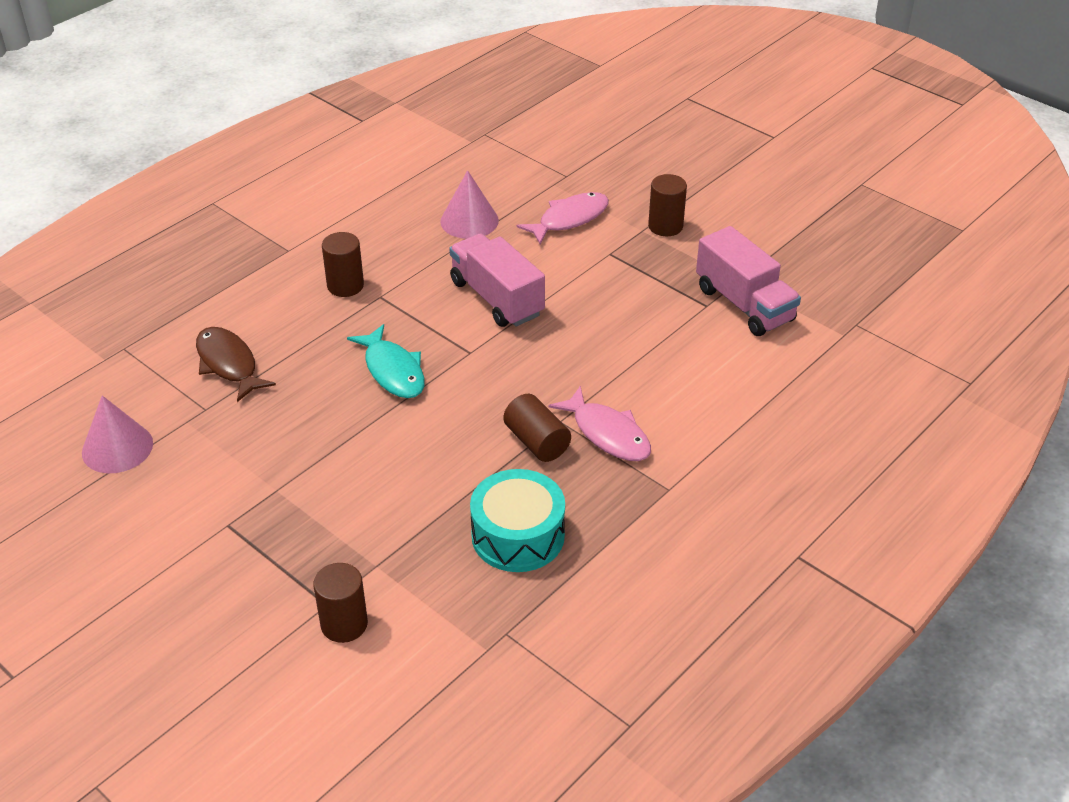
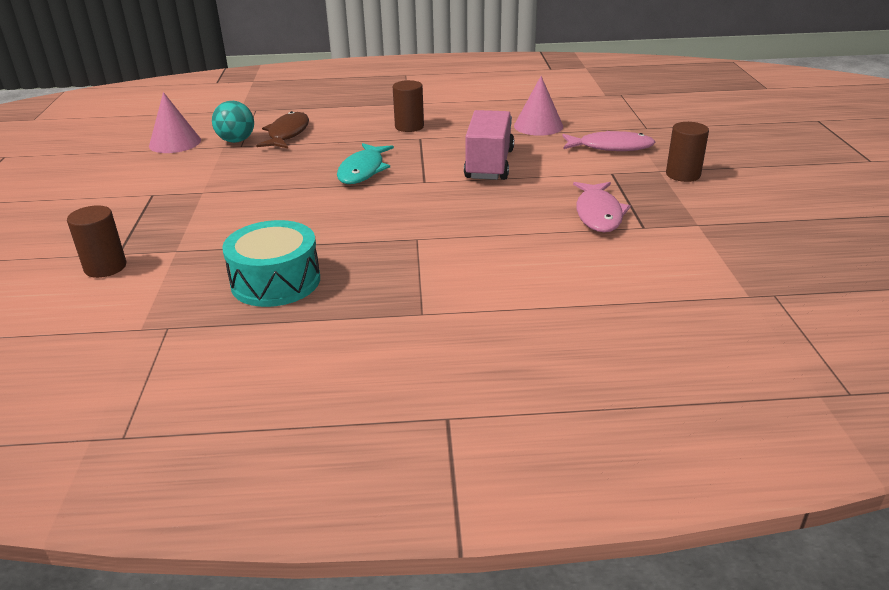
camera: 45 degrees right, 10 degrees down
brown cylinder [503,394,571,462] -> none
pink fish [549,386,651,461] -> pink fish moved to [573,182,631,233]
pink truck [696,226,801,336] -> none
none -> turquoise ball [212,101,254,143]

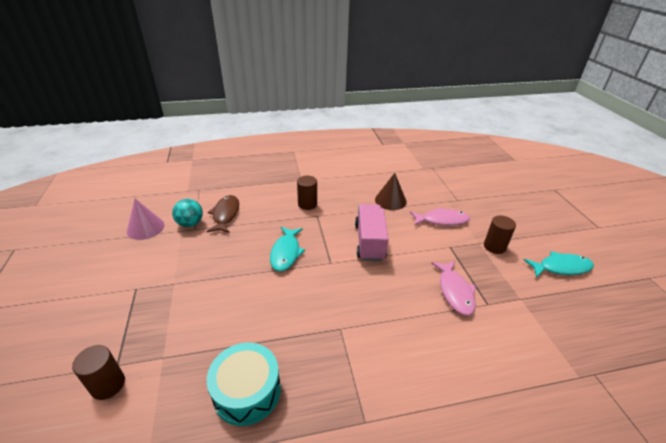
camera: 10 degrees left, 5 degrees up
pink cone [514,76,563,136] -> brown cone [375,173,407,210]
none -> turquoise fish [524,251,594,278]

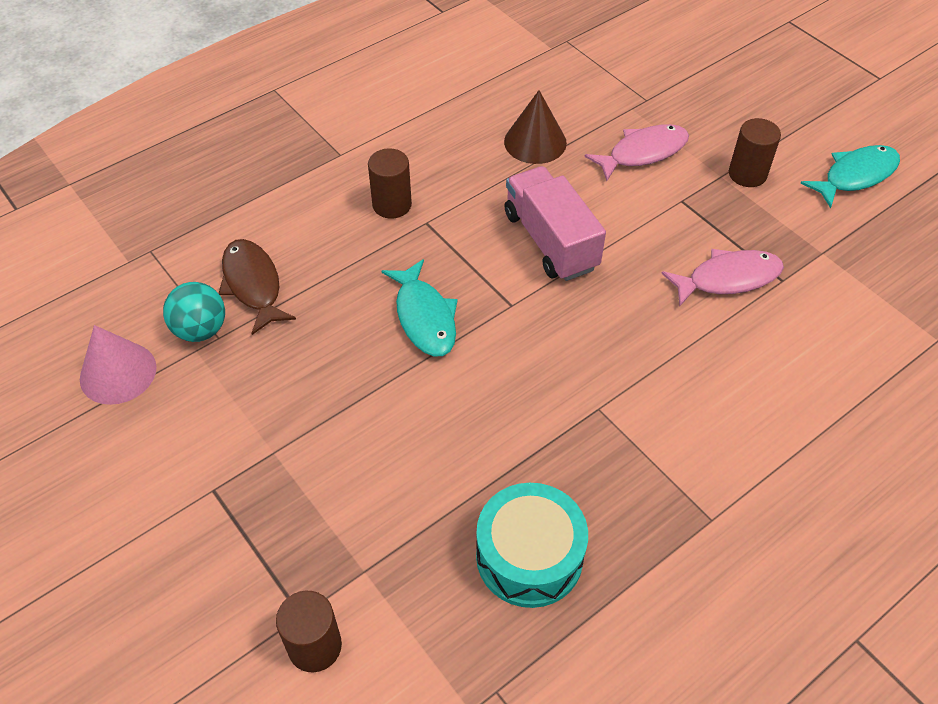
camera: 25 degrees left, 15 degrees up
pink fish [431,261,476,316] -> pink fish turned 75 degrees counterclockwise [661,249,784,307]

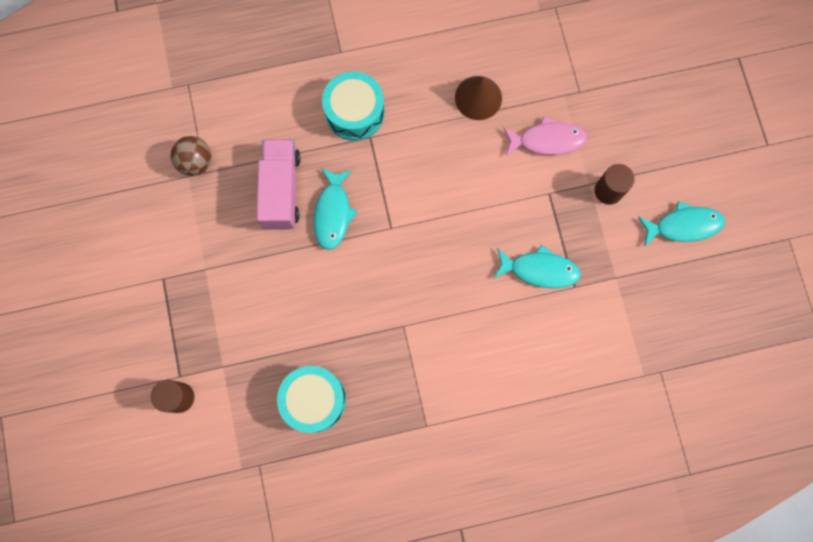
camera: 25 degrees right, 25 degrees up
pink cone [80,325,157,405] -> none
turquoise ball [163,282,225,342] -> brown ball [171,136,212,176]
brown fish [218,239,296,335] -> none
brown cylinder [368,148,412,219] -> turquoise drum [322,71,385,141]
pink truck [504,166,606,281] -> pink truck moved to [257,139,301,230]
pink fish [661,249,784,307] -> turquoise fish [494,245,581,288]

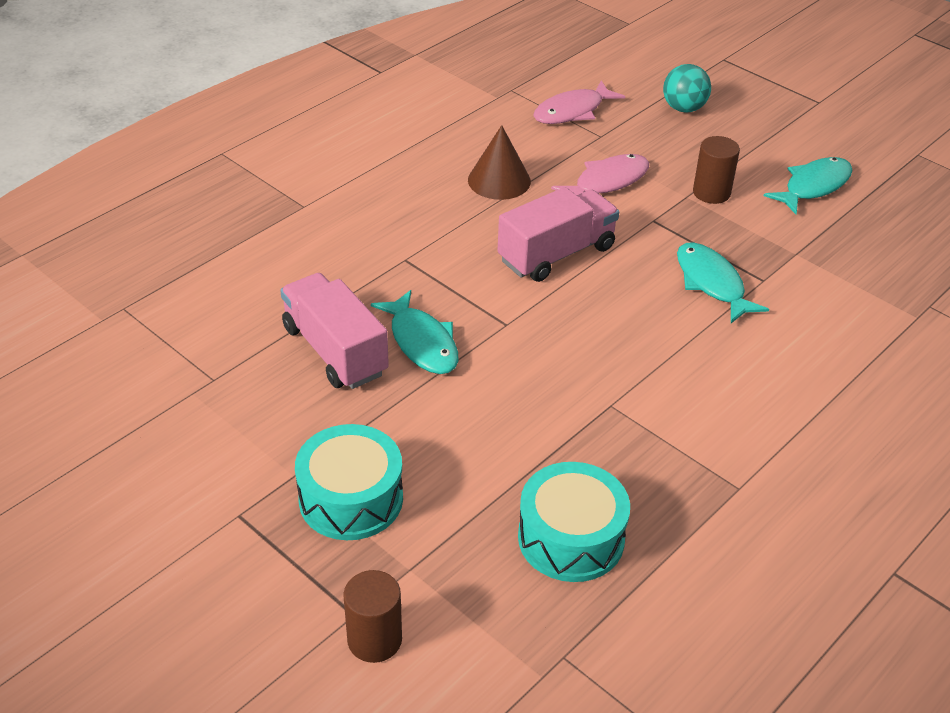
camera: 35 degrees left, 35 degrees down
brown ball [171,136,212,176] -> none
turquoise drum [322,71,385,141] -> turquoise drum moved to [295,424,403,540]
turquoise fish [494,245,581,288] -> turquoise fish turned 90 degrees counterclockwise [677,242,769,323]
none -> pink truck [497,187,619,282]
none -> pink fish [533,80,625,124]
none -> turquoise ball [663,64,711,112]

